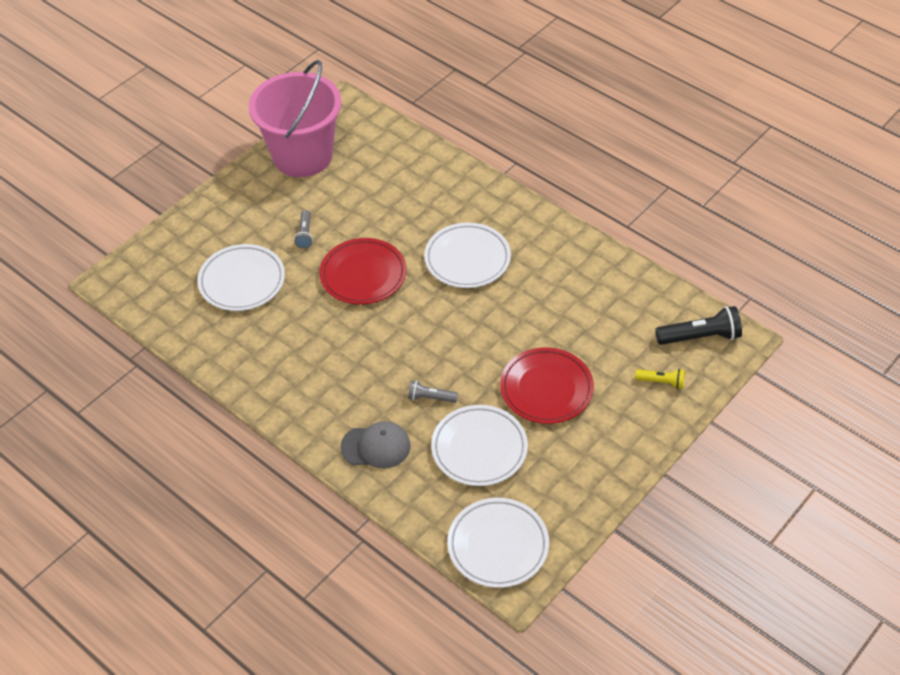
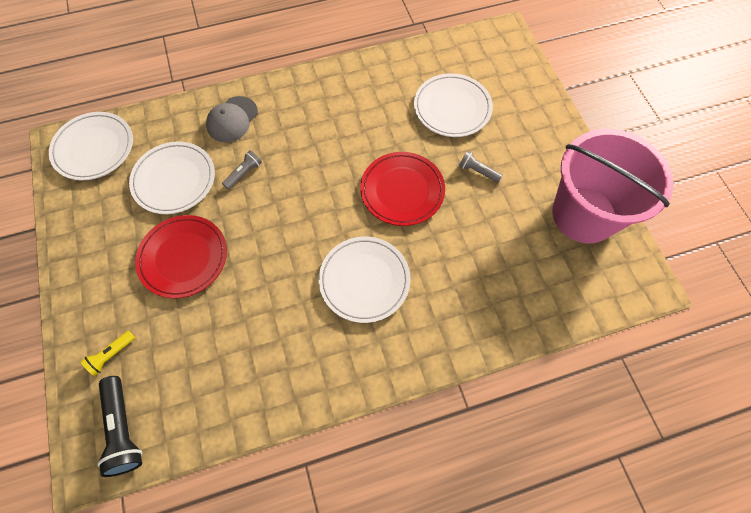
camera: 120 degrees right, 15 degrees up
black flashlight [655,306,742,345] -> black flashlight turned 45 degrees counterclockwise [97,376,142,477]

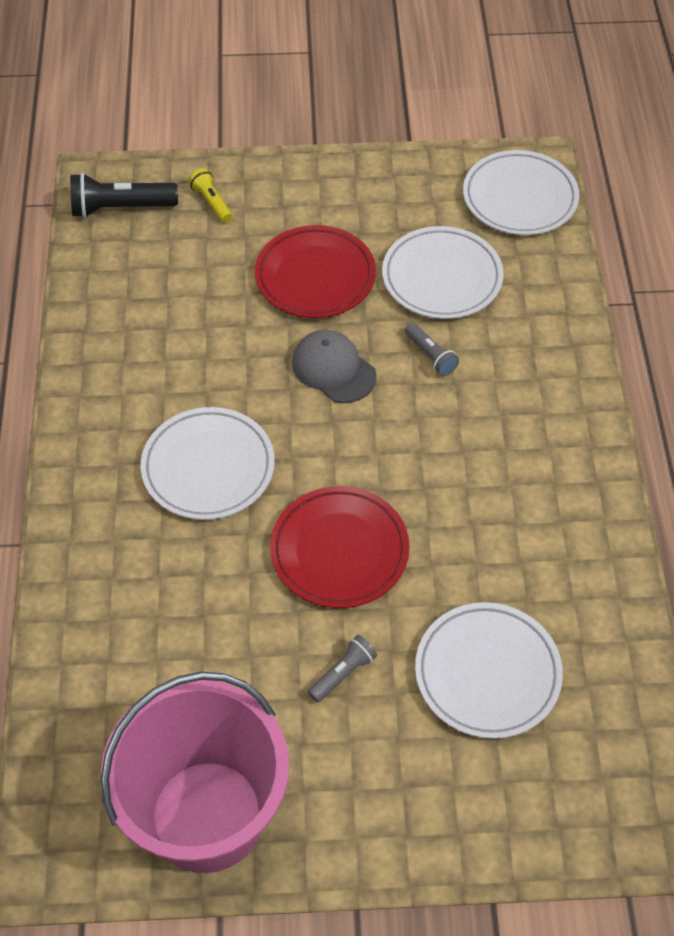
camera: 105 degrees right, 10 degrees down
grey cap [206,96,258,142] -> grey cap moved to [292,330,377,403]

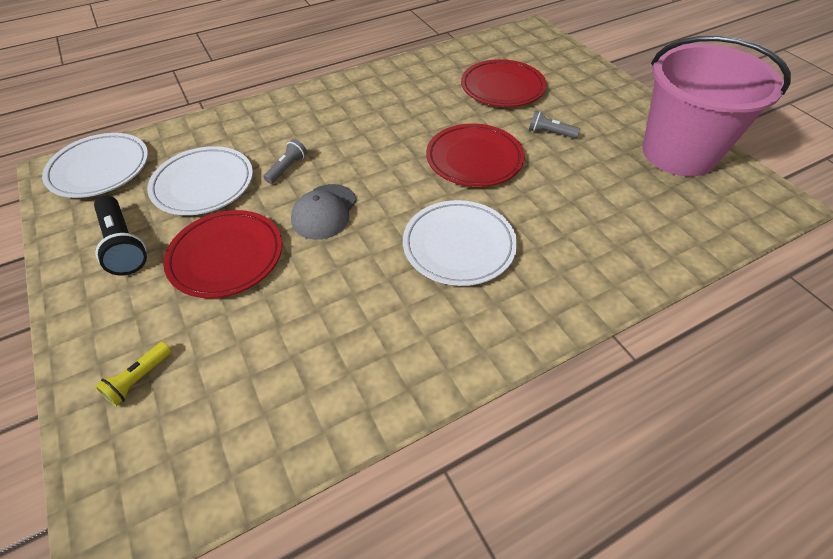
camera: 115 degrees left, 5 degrees down
black flashlight [70,173,178,218] -> black flashlight moved to [94,196,147,275]
white plate [415,602,563,739] -> red plate [461,59,546,107]

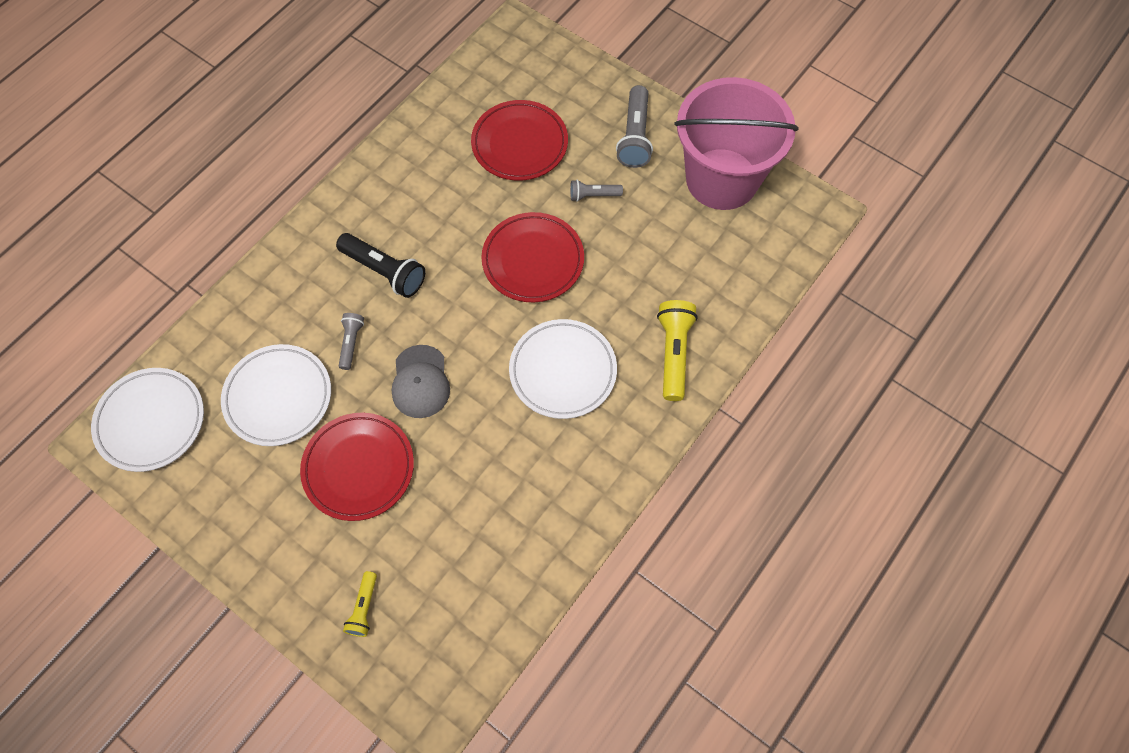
camera: 25 degrees left, 15 degrees up
black flashlight [94,196,147,275] -> black flashlight moved to [336,233,425,298]
none -> grey flashlight [616,85,653,168]
none -> yellow flashlight [657,300,698,401]

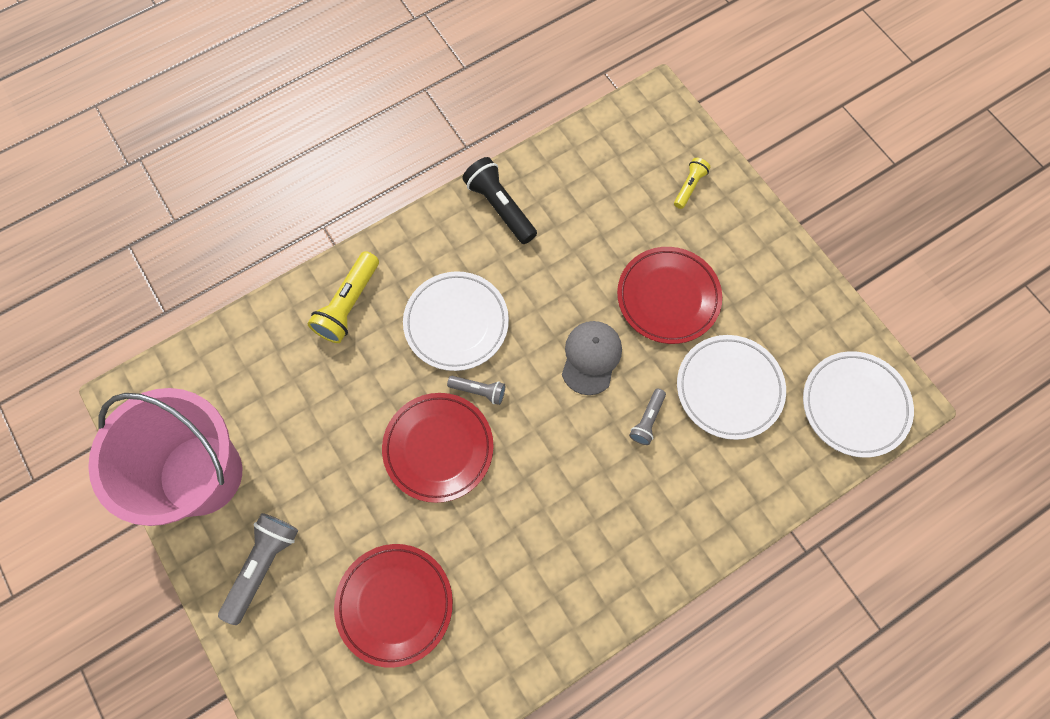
camera: 160 degrees left, 5 degrees up
black flashlight [336,233,425,298] -> black flashlight moved to [462,157,537,244]
grey flashlight [570,180,623,202] -> grey flashlight moved to [447,376,505,405]

